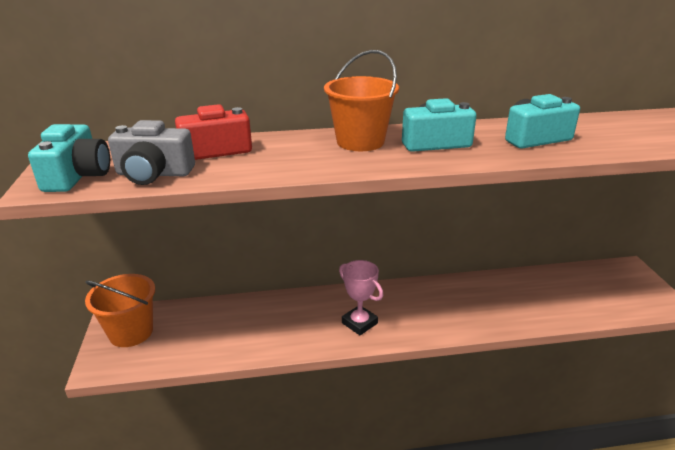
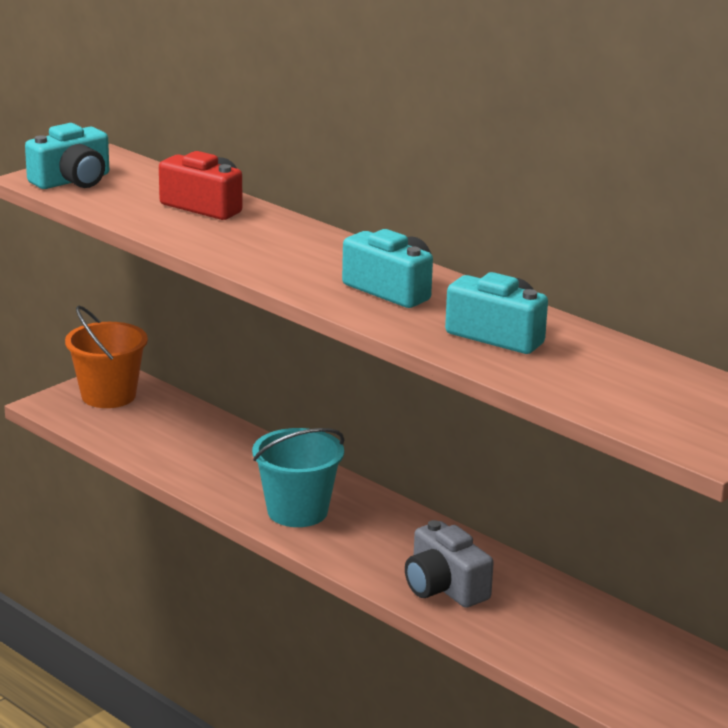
camera: 50 degrees right, 5 degrees down
grey camera [108,120,195,185] -> grey camera moved to [405,520,494,608]
orange bucket [324,50,399,151] -> none
pink trophy [339,260,383,335] -> turquoise bucket [252,428,344,527]

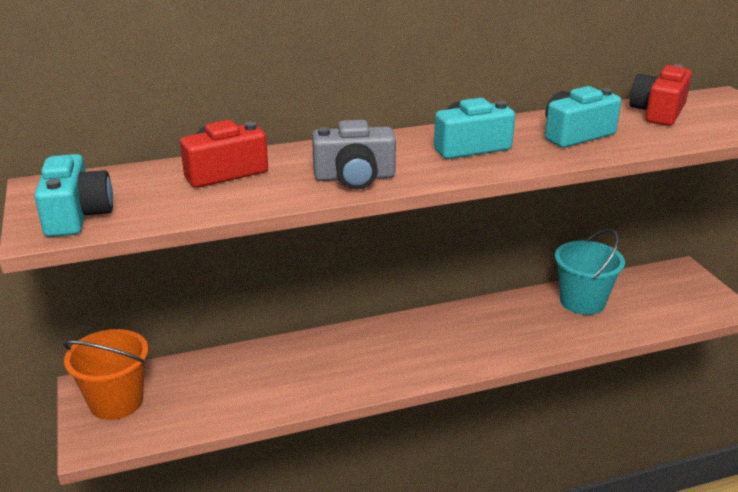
camera: 60 degrees left, 5 degrees up
turquoise bucket [252,428,344,527] -> turquoise bucket moved to [555,229,625,315]
grey camera [405,520,494,608] -> grey camera moved to [312,120,396,190]
none -> red camera [630,64,692,126]

